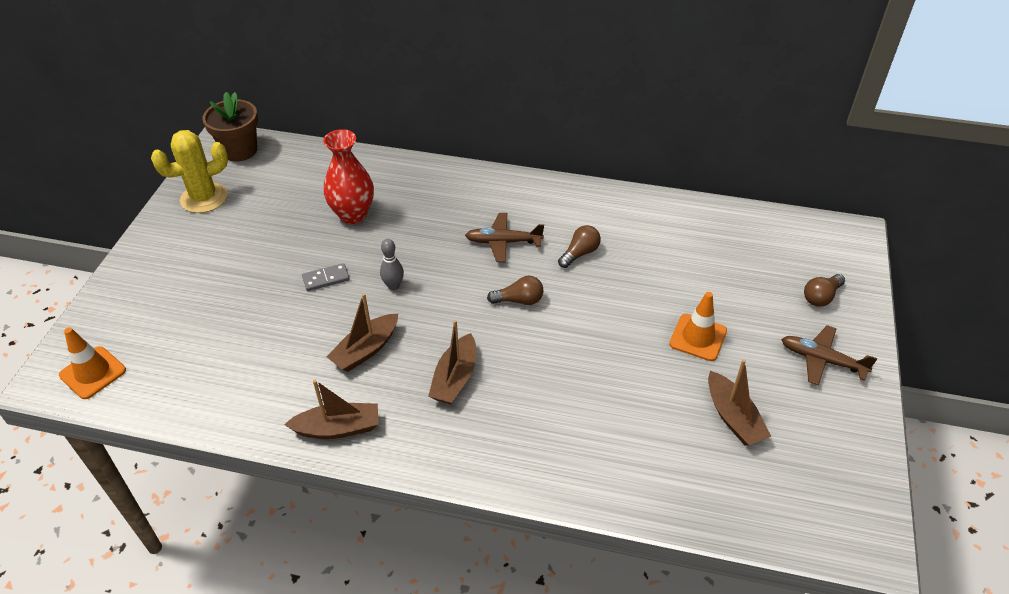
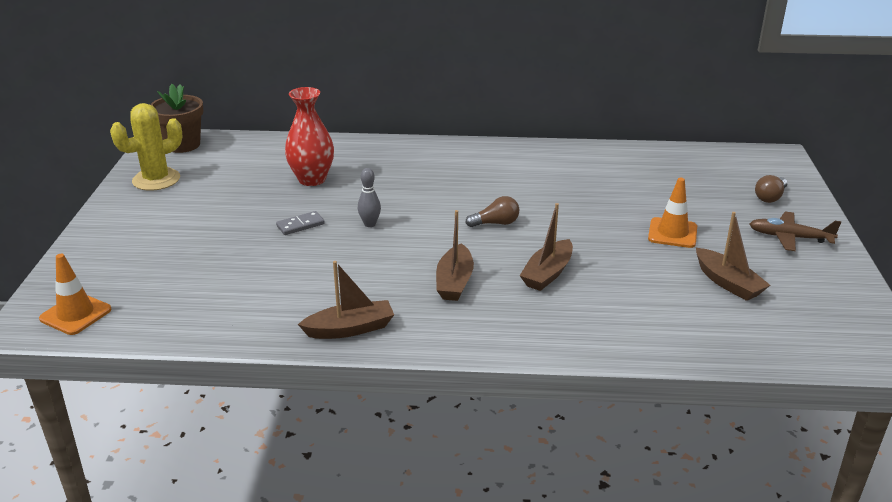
camera: 10 degrees left, 15 degrees down
brown boat [326,293,398,372] -> brown boat moved to [520,203,573,291]
brown plane [465,213,544,262] -> none
brown light bulb [558,225,601,268] -> none

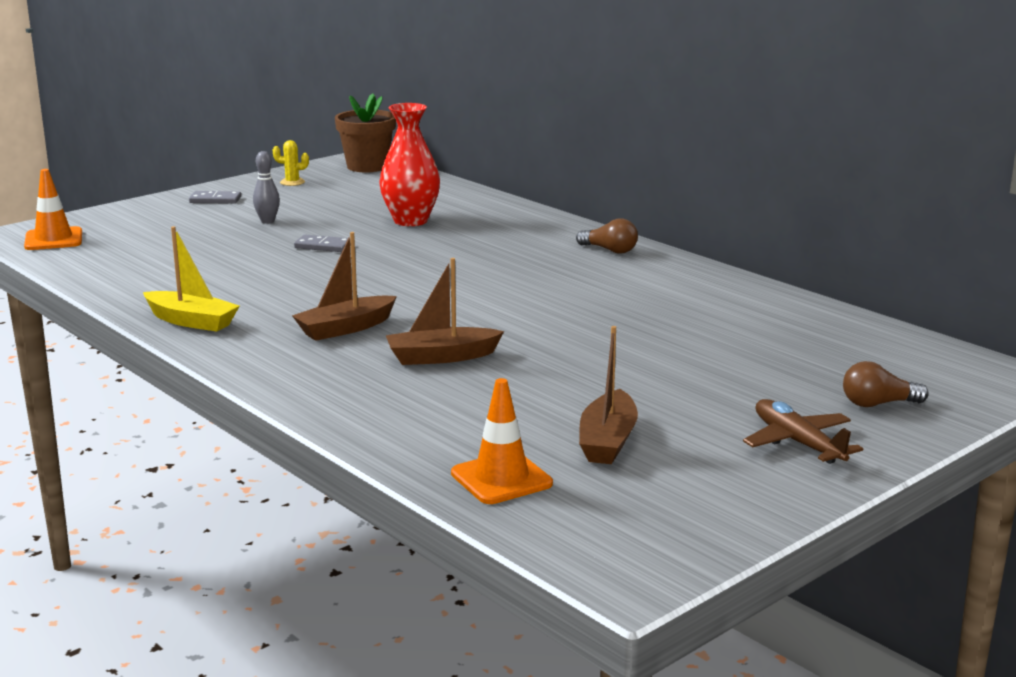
camera: 45 degrees right, 10 degrees down
yellow cactus [110,103,182,191] -> yellow cactus [273,140,309,186], size x0.46
brown boat [298,261,394,339] -> yellow boat [143,226,240,332]
grey bowling pin [358,168,381,227] -> grey bowling pin moved to [253,151,280,223]
brown light bulb [465,196,519,227] -> brown light bulb moved to [576,218,638,254]
orange traffic cone [648,178,697,248] -> orange traffic cone moved to [451,378,553,504]
none -> grey domino [189,191,241,204]

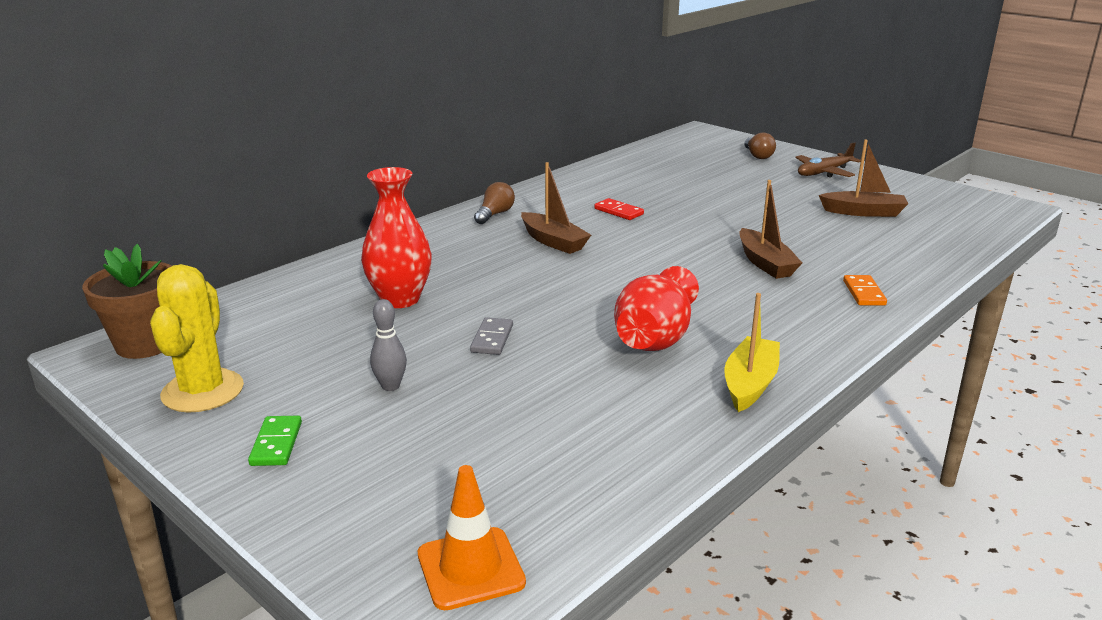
camera: 95 degrees left, 5 degrees up
grey domino [189,191,241,204] -> green domino [248,416,302,466]
yellow cactus [273,140,309,186] -> yellow cactus [150,264,244,413], size x2.16
brown boat [292,232,397,341] -> brown boat moved to [521,162,591,254]
orange traffic cone [451,378,553,504] -> none
none -> red domino [594,198,644,220]
none -> red vase [614,266,699,351]
none -> orange domino [843,275,887,305]

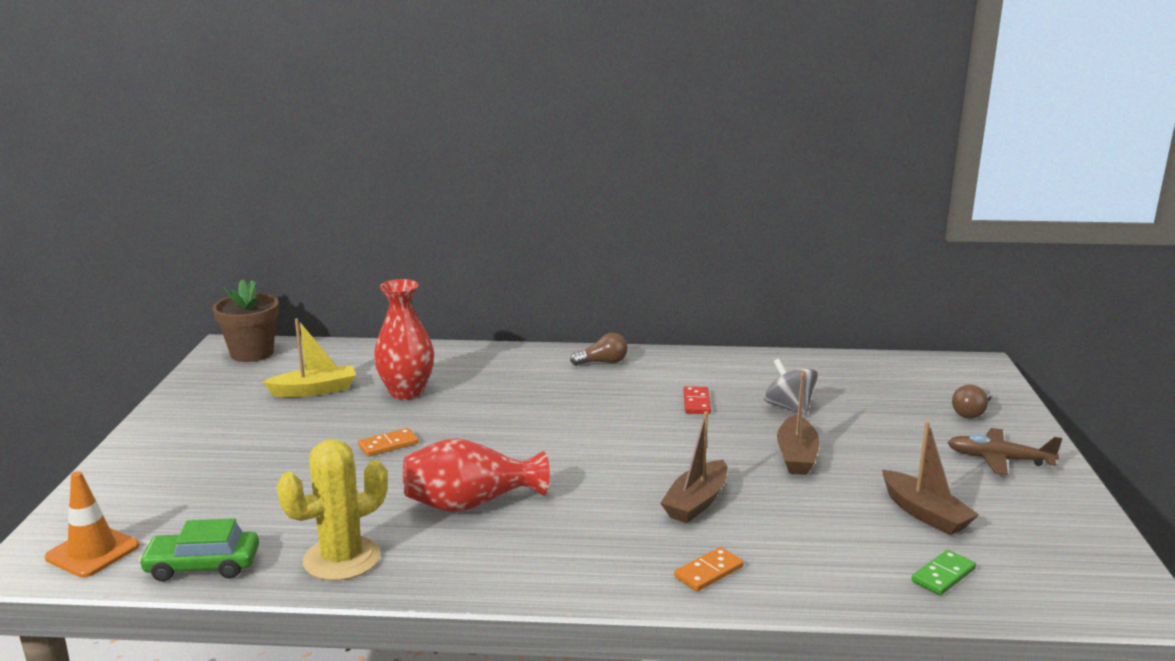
camera: 50 degrees right, 5 degrees down
yellow cactus [150,264,244,413] -> yellow cactus moved to [277,439,388,581]
green domino [248,416,302,466] -> green domino moved to [911,550,976,595]
grey bowling pin [370,299,407,391] -> none
grey domino [470,317,513,355] -> orange domino [358,428,418,457]
brown boat [521,162,591,254] -> brown boat moved to [777,370,820,475]
yellow boat [724,293,780,412] -> yellow boat moved to [263,318,356,397]
none -> green car [138,518,259,582]
none -> grey spinning top [764,358,818,415]

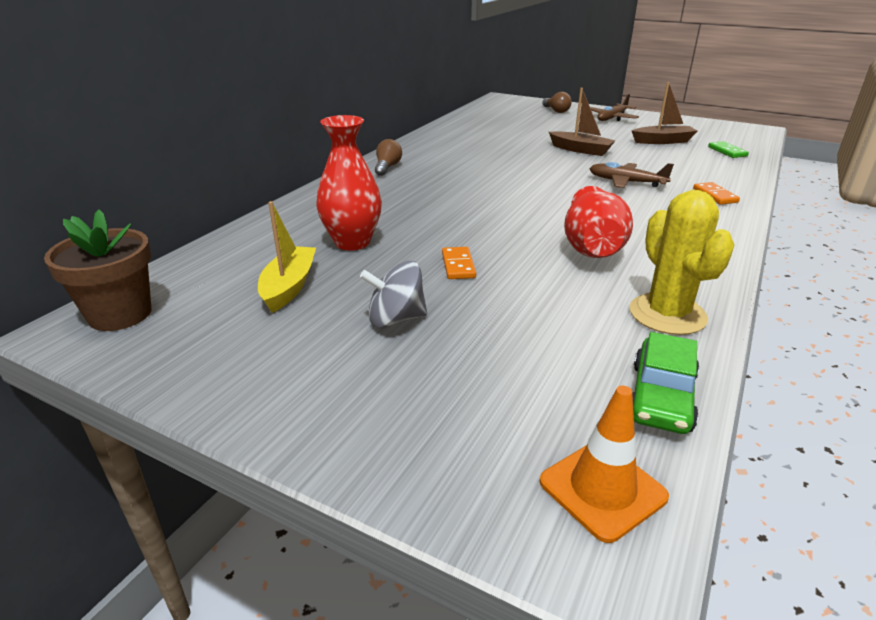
camera: 65 degrees left, 10 degrees up
brown boat [661,411,727,523] -> brown plane [589,162,674,188]
red domino [683,386,711,414] -> none
grey spinning top [764,358,818,415] -> grey spinning top moved to [360,261,427,328]

